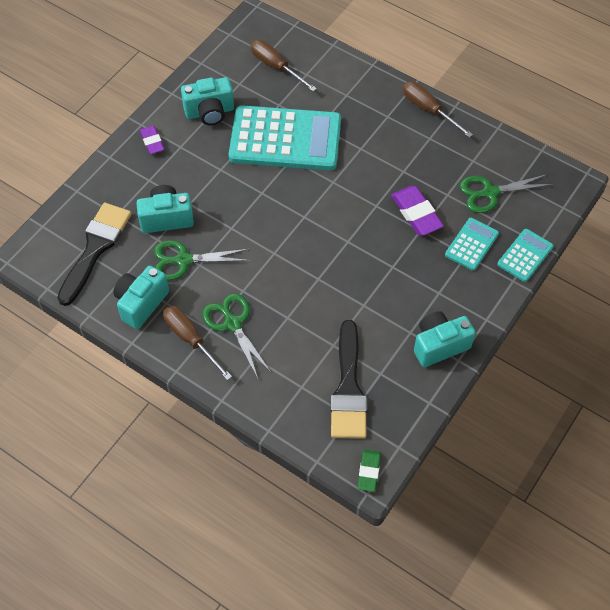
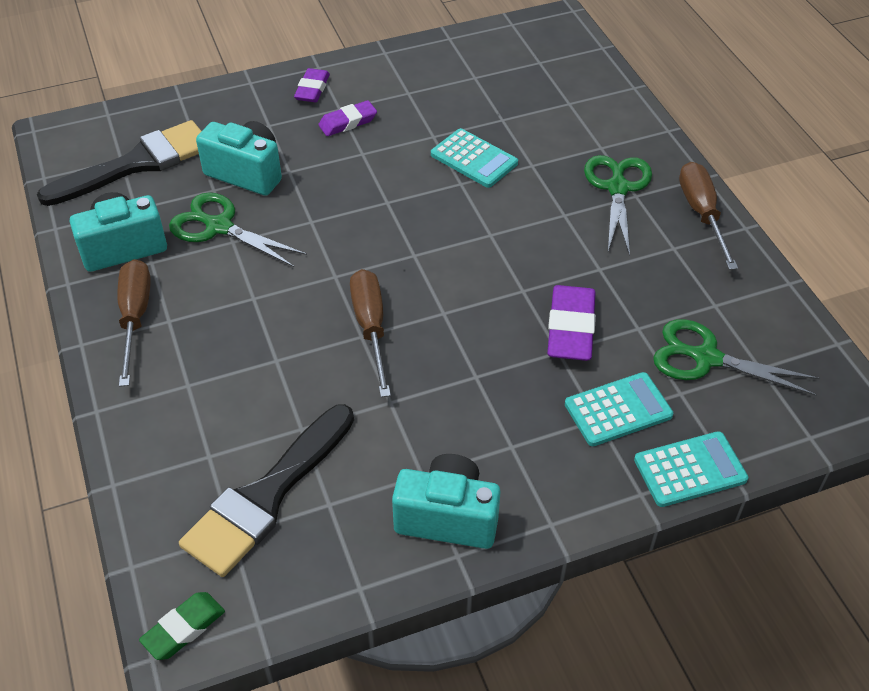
camera: 35 degrees right, 10 degrees down
turquoise camera [181,77,234,125] -> none
green scissors [202,293,271,378] -> green scissors moved to [584,155,652,256]
turquoise calculator [229,105,341,170] -> turquoise calculator [431,128,518,188], size x0.47
brown screwdriver [251,40,317,92] -> brown screwdriver moved to [350,269,391,397]
none -> purple eraser [318,100,377,136]

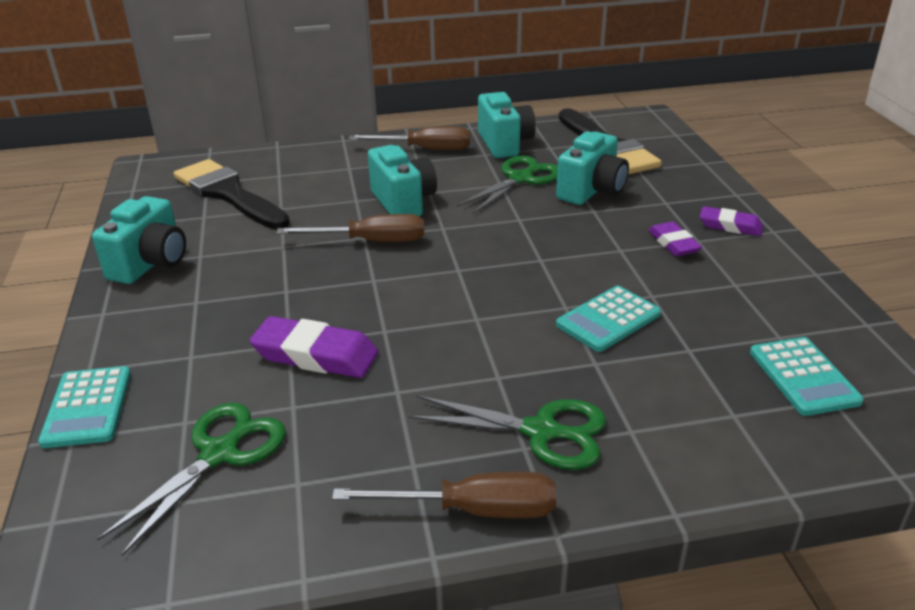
camera: 100 degrees right, 15 degrees down
green eraser [139,592,225,660] -> none
turquoise calculator [565,372,674,446] -> turquoise calculator moved to [750,337,864,416]
none -> turquoise camera [368,145,437,217]

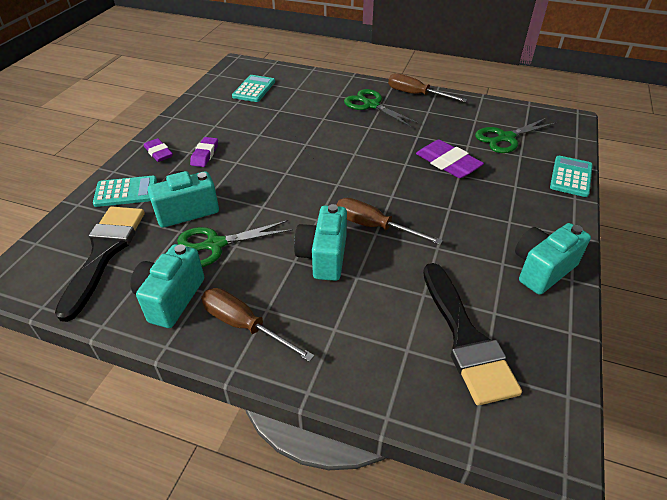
camera: 150 degrees left, 10 degrees up
turquoise calculator [556,286,661,352] -> turquoise calculator moved to [93,176,157,207]

